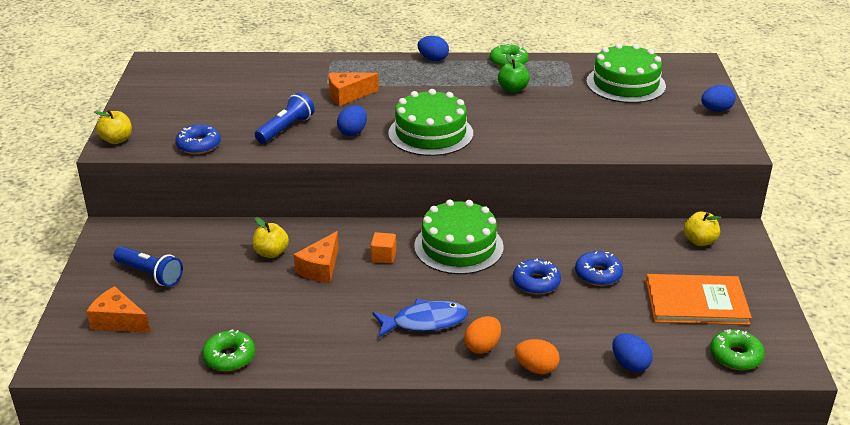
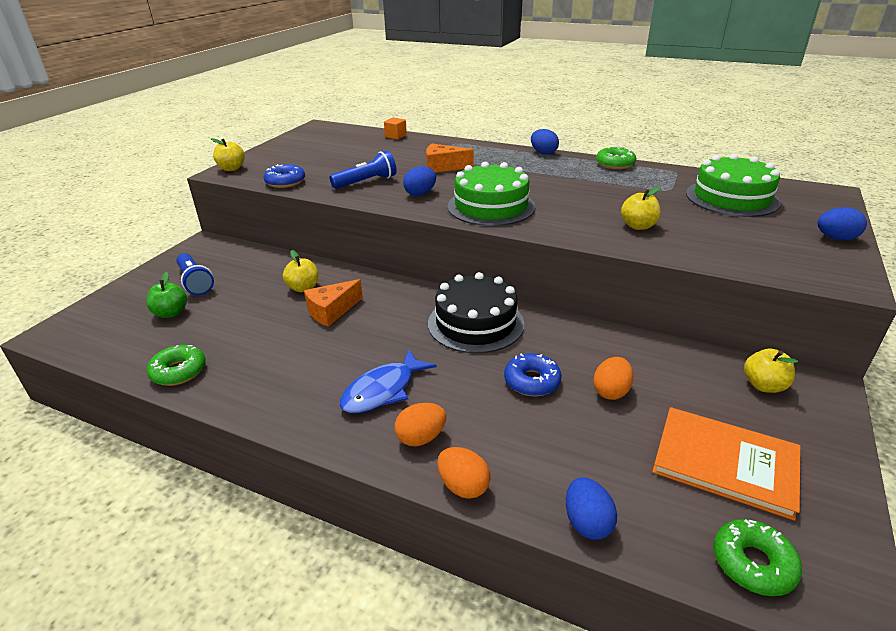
camera: 25 degrees right, 0 degrees up
orange cheese [86,286,150,333] -> none
orange cube [371,232,396,264] -> orange cube moved to [384,117,407,140]
blue fish [372,299,468,338] -> blue fish turned 120 degrees clockwise [339,349,436,414]
green cake [414,200,504,274] -> black cake [428,272,524,353]
green apple [498,54,530,93] -> green apple moved to [147,272,187,318]
blue donut [575,251,623,286] -> orange egg [593,357,633,400]
none -> yellow apple [621,186,661,230]

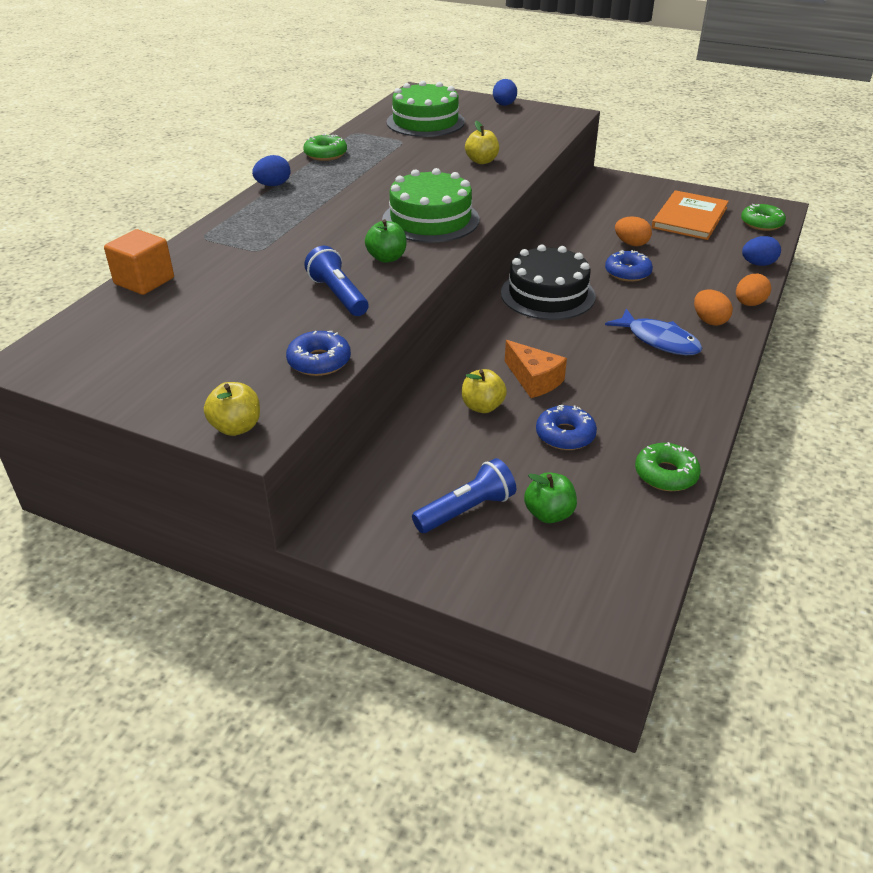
camera: 90 degrees left, 5 degrees up
orange cube [384,117,407,140] -> orange cube [104,229,174,295], size x1.63
blue egg [403,167,436,196] -> green apple [365,219,407,263]
orange cheese [426,143,474,173] -> none
yellow apple [744,348,798,393] -> none
none -> blue donut [536,405,597,450]

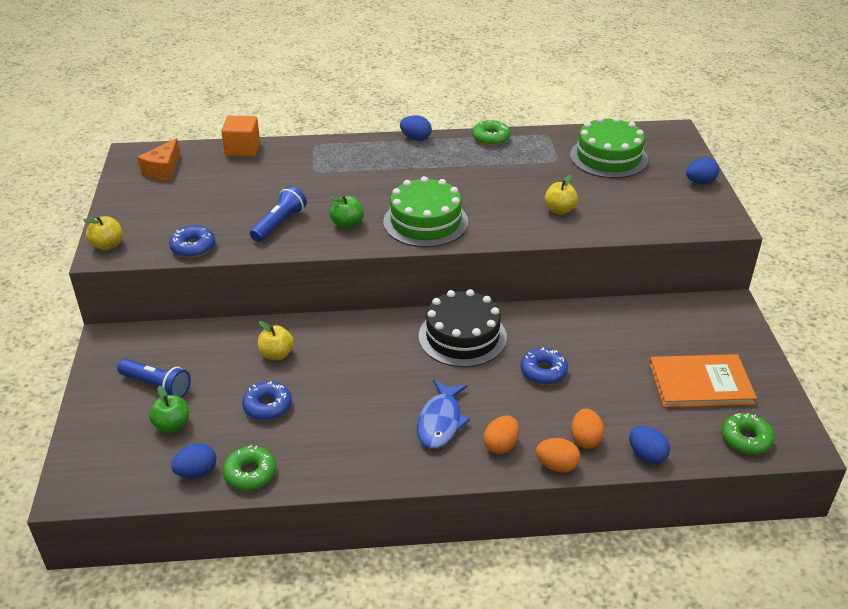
camera: 60 degrees right, 0 degrees up
orange cheese [505,340,567,398] -> orange cheese moved to [138,138,180,180]
orange egg [615,216,652,246] -> orange egg moved to [571,408,604,449]
none -> blue egg [171,443,217,478]

